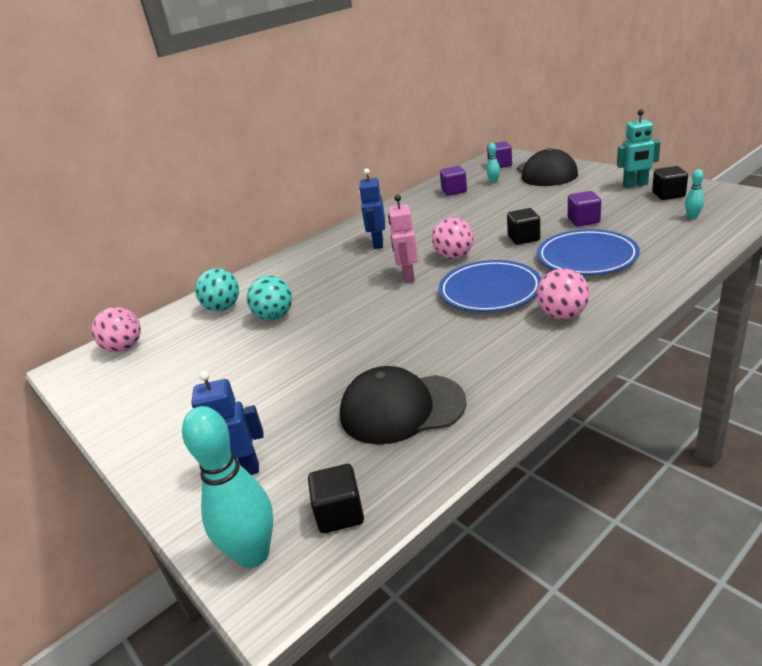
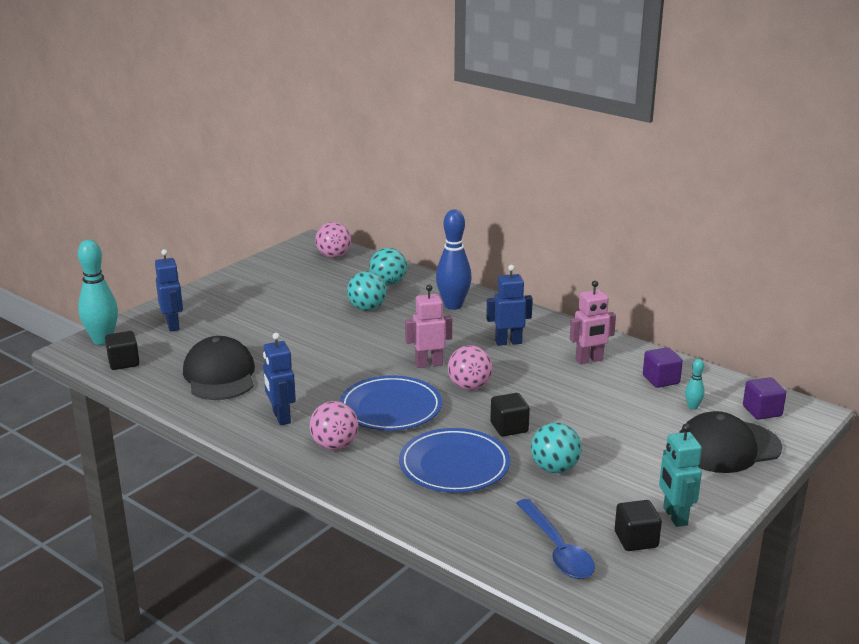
camera: 75 degrees right, 5 degrees down
purple cube [568,191,601,226] -> turquoise ball [531,423,582,473]
turquoise bowling pin [685,169,704,219] -> blue spoon [516,499,595,579]
none -> blue robot [263,333,296,425]
none -> blue bowling pin [436,209,472,310]
none -> pink robot [570,281,616,364]

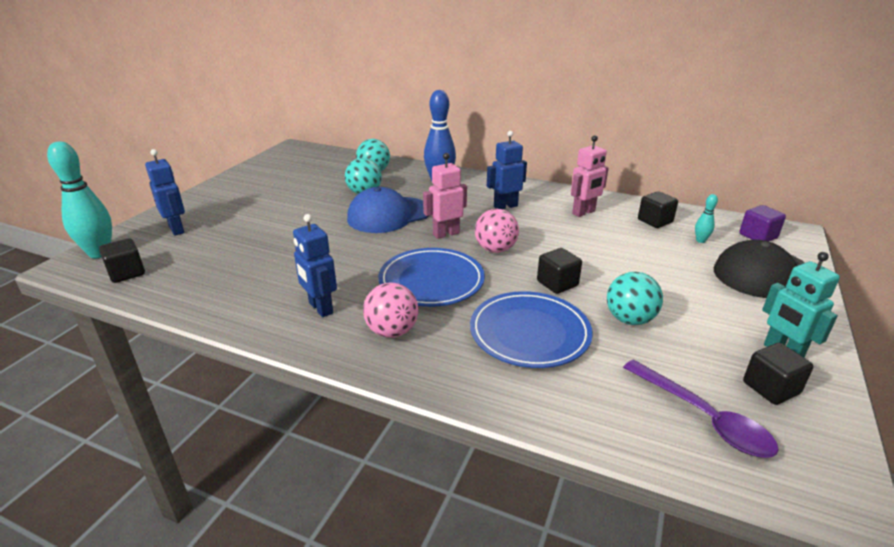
camera: 15 degrees left, 5 degrees up
black cap [183,336,255,400] -> none
pink ball [315,222,351,258] -> none
blue spoon [516,499,595,579] -> purple spoon [623,359,779,457]
purple cube [643,347,683,388] -> black cube [638,191,678,228]
none -> blue cap [347,187,429,233]

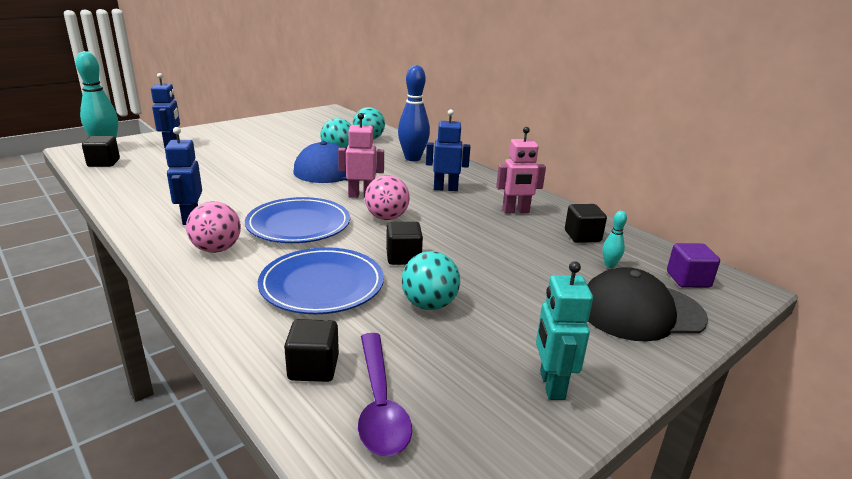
camera: 25 degrees right, 5 degrees down
black cube [743,343,813,405] -> black cube moved to [284,319,339,382]

